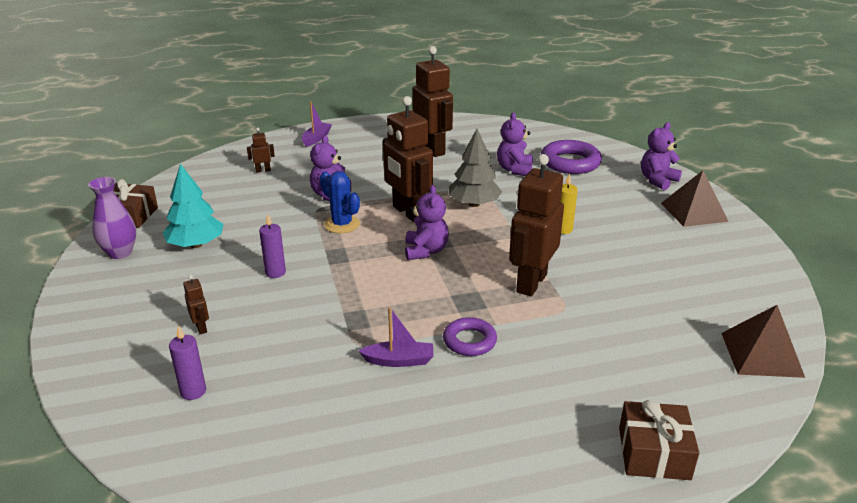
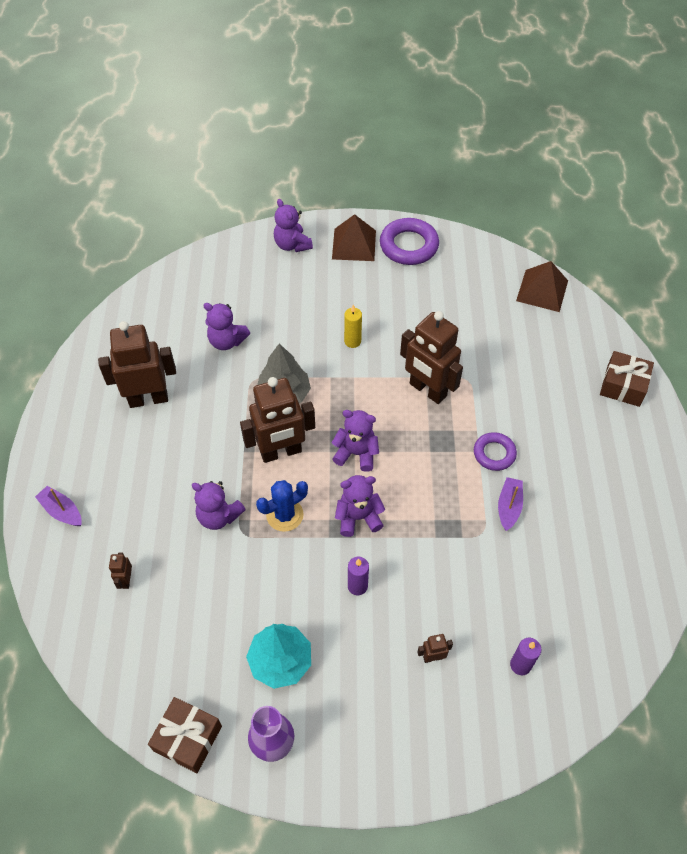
camera: 75 degrees left, 25 degrees up
purple ring [541,140,602,174] -> purple ring moved to [380,218,439,265]
none -> purple teddy bear [335,475,386,537]

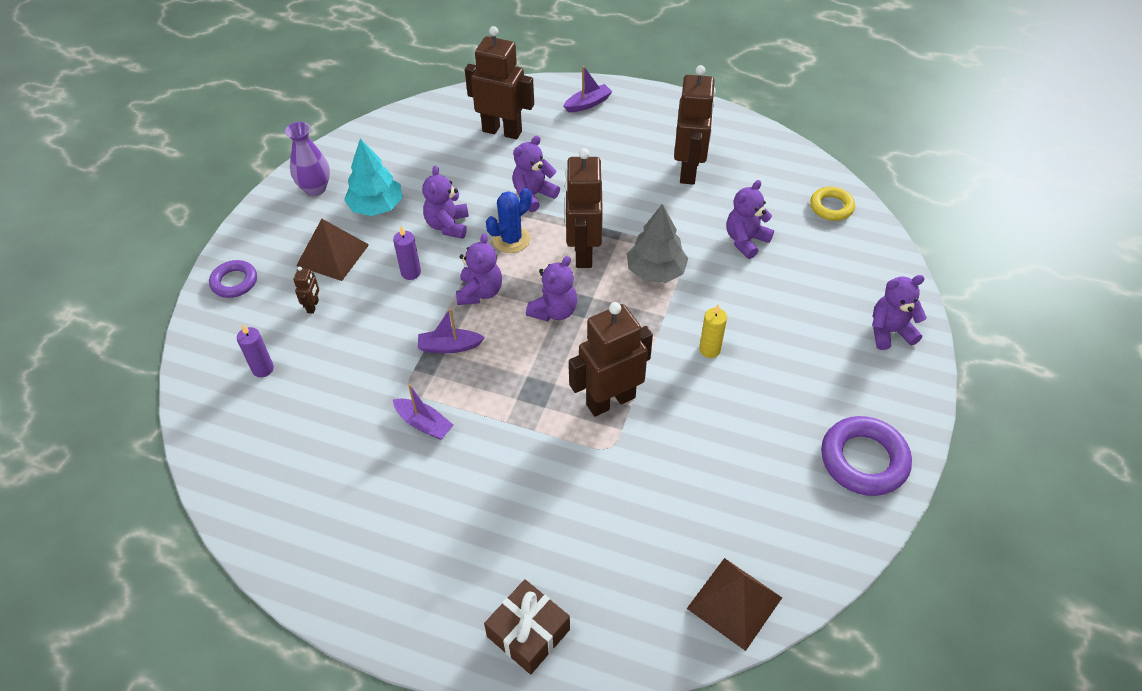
camera: 110 degrees right, 5 degrees down
brown robot [109,552,132,589] -> brown robot [465,26,534,139], size x2.39
brown gift [148,697,222,773] -> none
blue cactus [256,480,308,532] -> blue cactus turned 60 degrees clockwise [486,188,532,253]
brown pyramid [332,214,376,261] -> brown pyramid moved to [296,219,369,281]
purple ring [474,432,517,471] -> purple ring moved to [209,260,257,298]
none -> purple boat [418,308,485,353]
none -> purple teddy bear [422,166,469,239]
none -> yellow ring [810,187,855,221]

